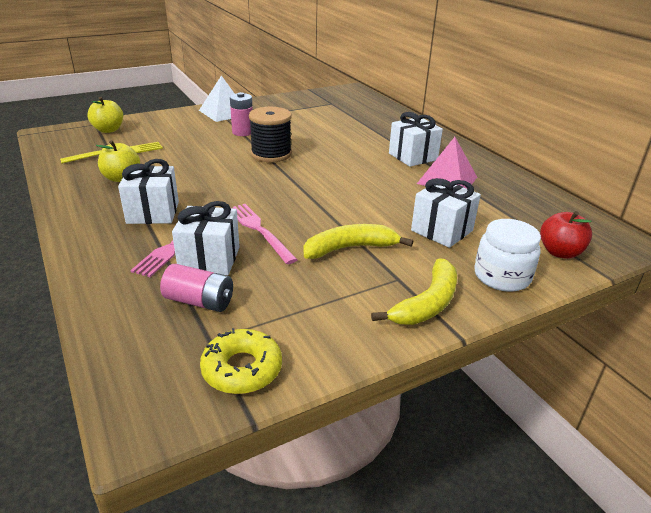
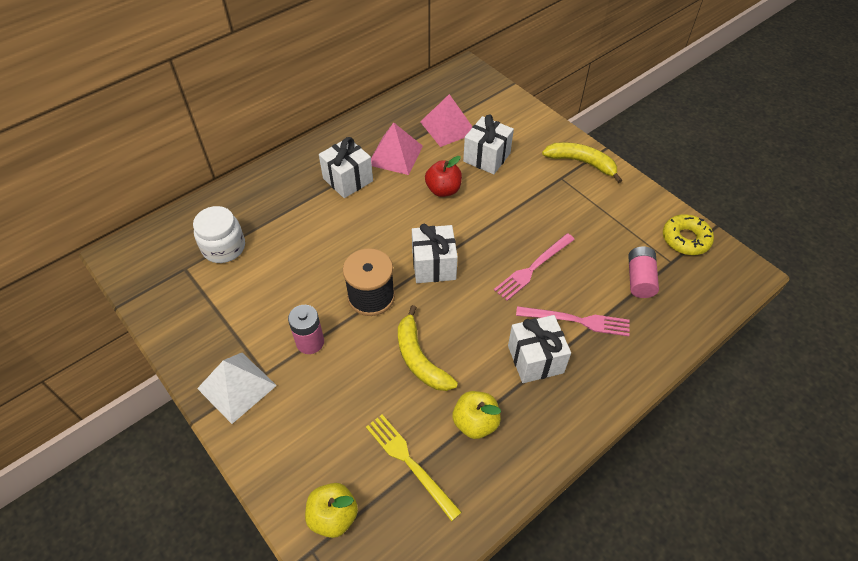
camera: 100 degrees left, 20 degrees up
white gift [172,201,240,275] -> white gift moved to [412,223,458,283]
yellow banana [304,224,413,259] -> yellow banana moved to [398,305,458,391]
white jar [475,219,541,292] -> white jar moved to [193,206,245,263]
red apple [540,211,592,259] -> red apple moved to [425,156,462,197]
none -> pink pyramid [420,94,472,147]

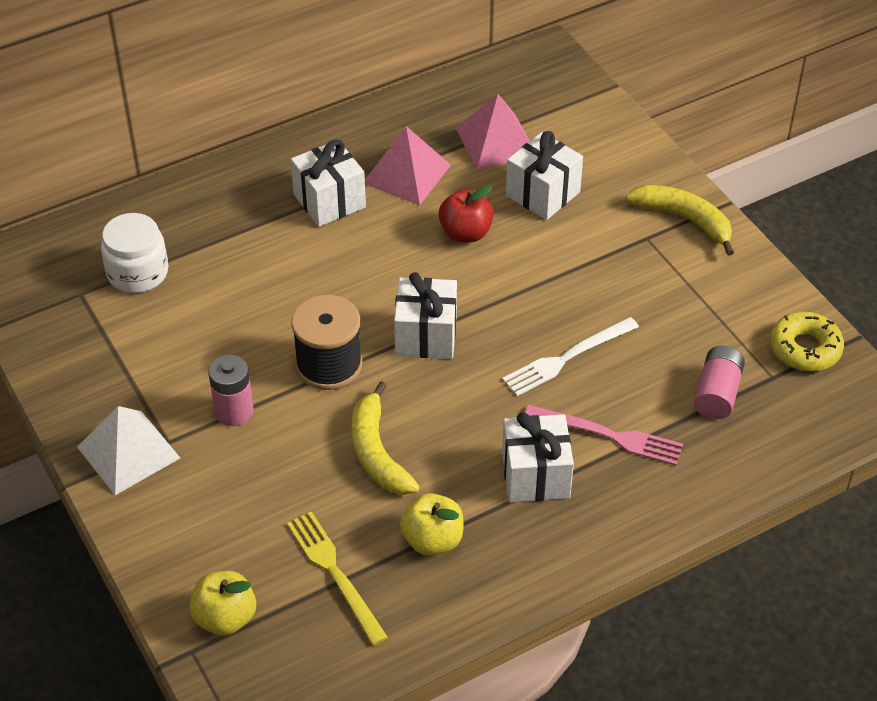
camera: 10 degrees right, 5 degrees down
pink fork [494,233,575,301] -> white fork [502,317,639,396]

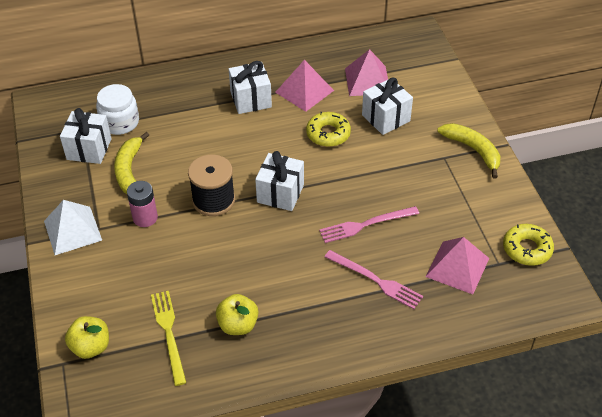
camera: 15 degrees right, 0 degrees up
yellow banana [352,381,420,495] -> yellow banana moved to [114,132,149,194]
red apple [438,185,494,243] -> yellow donut [306,112,351,147]
white fork [502,317,639,396] -> pink fork [319,206,419,243]
white gift [502,412,574,502] -> white gift moved to [60,108,112,164]
pink battery [694,346,745,419] -> pink pyramid [426,237,489,294]

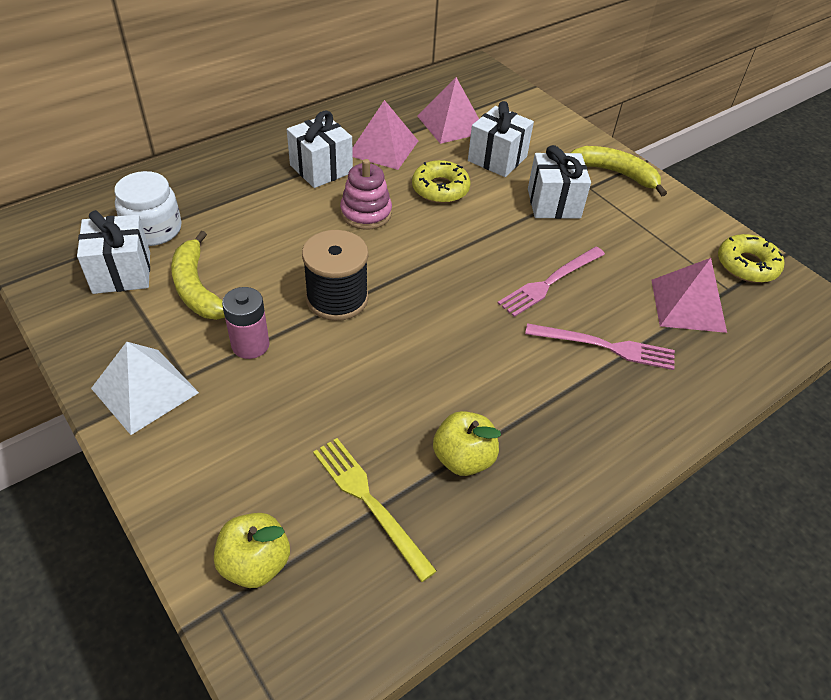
camera: 25 degrees left, 0 degrees up
white gift [255,151,304,211] -> white gift moved to [528,145,591,219]
none -> pink stacking toy [340,159,392,230]

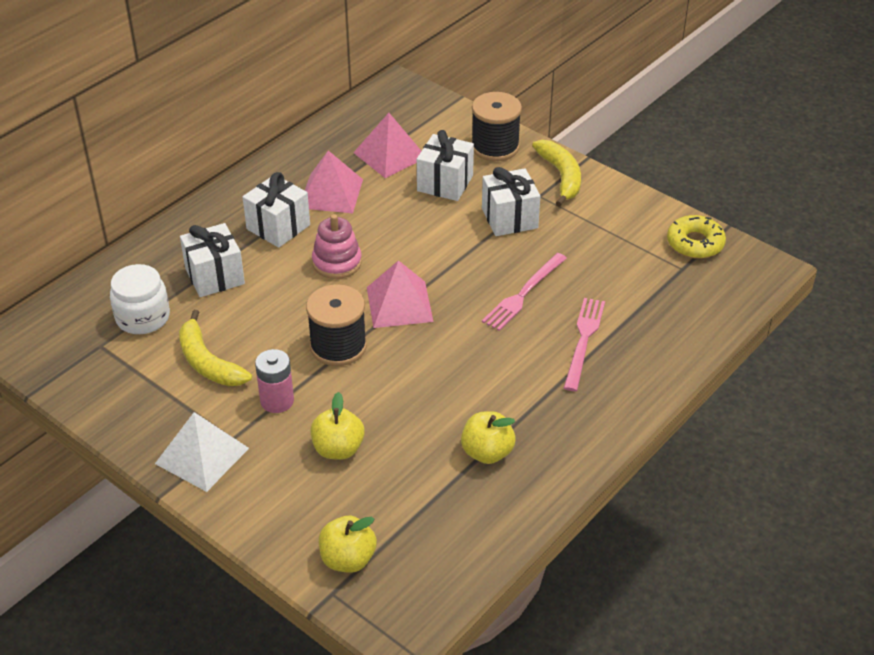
camera: 10 degrees left, 5 degrees down
white gift [77,210,150,294] -> white gift moved to [180,223,245,297]
yellow fork [313,438,437,582] -> none
yellow donut [412,160,470,203] -> none
pink fork [525,323,675,370] -> pink fork turned 75 degrees counterclockwise [564,298,605,391]
yellow banana [571,146,667,196] -> yellow banana turned 60 degrees clockwise [532,140,581,207]
pink pyramid [651,258,727,333] -> pink pyramid moved to [367,260,434,328]
none -> yellow apple [310,392,365,460]
none -> black spool [471,92,522,161]

